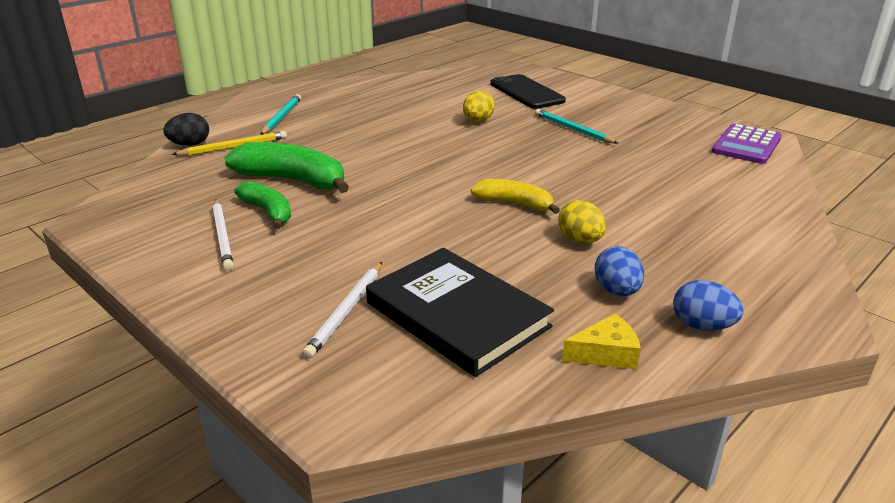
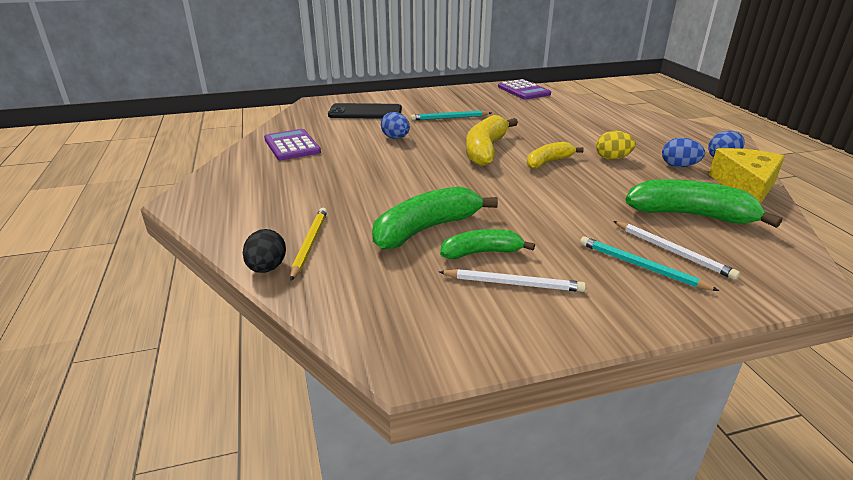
camera: 60 degrees left, 0 degrees up
turquoise pencil [260,94,301,135] -> turquoise pencil moved to [580,236,719,291]
black book [366,248,554,377] -> green banana [625,179,782,228]
yellow egg [463,91,495,122] -> blue egg [381,112,410,139]
yellow cheese [562,313,641,369] -> yellow cheese [709,148,785,204], size x1.80
none -> purple calculator [264,129,321,160]
none -> yellow banana [466,115,518,166]

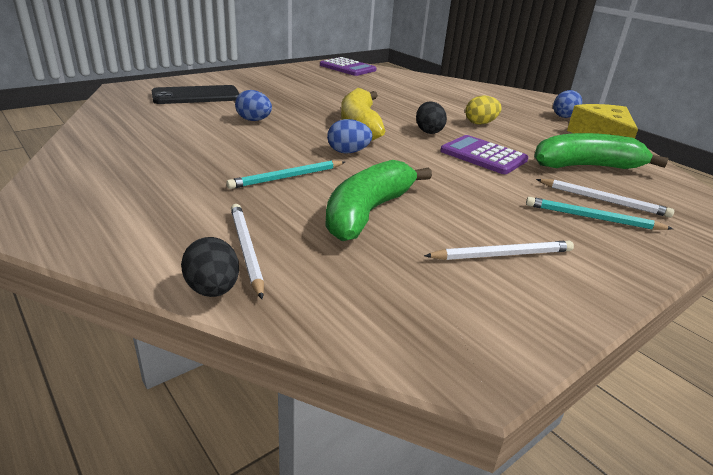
camera: 25 degrees left, 0 degrees up
purple calculator [264,129,321,160] -> purple calculator moved to [440,135,528,174]
yellow pencil [290,208,327,281] -> white pencil [231,204,264,299]
turquoise pencil [411,111,491,120] -> turquoise pencil moved to [226,160,345,189]
green banana [440,229,535,259] -> none
yellow banana [527,142,584,169] -> black egg [416,101,447,134]
blue egg [662,138,705,167] -> blue egg moved to [327,119,373,153]

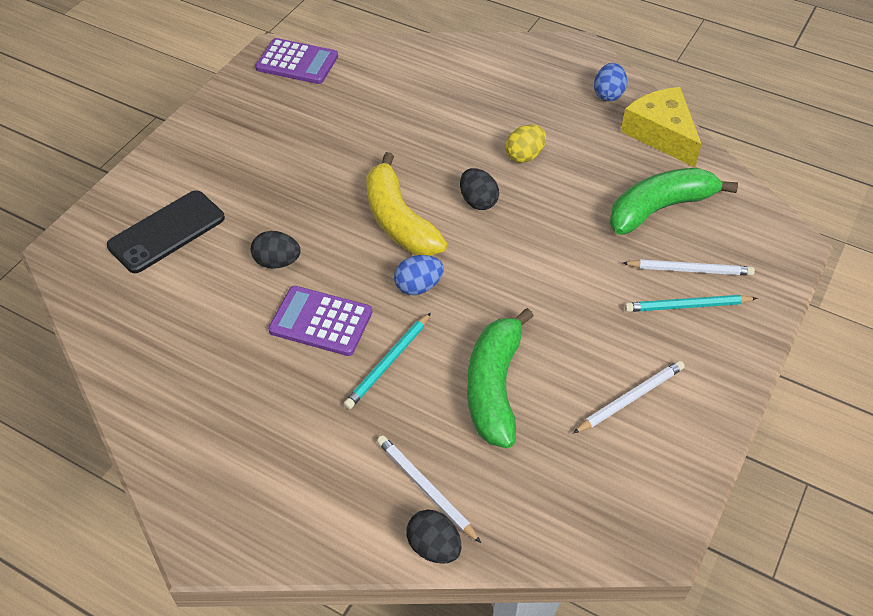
camera: 20 degrees left, 20 degrees up
blue egg [235,90,272,121] -> black egg [251,231,301,269]
purple calculator [440,135,528,174] -> purple calculator moved to [268,286,372,356]

